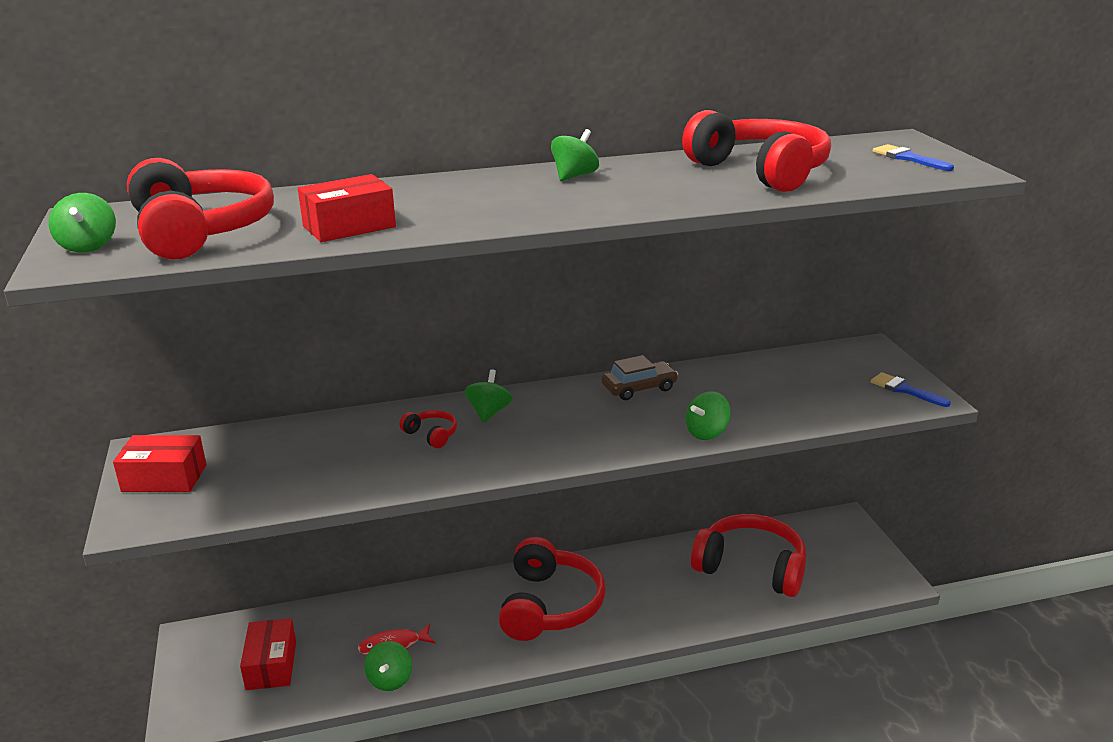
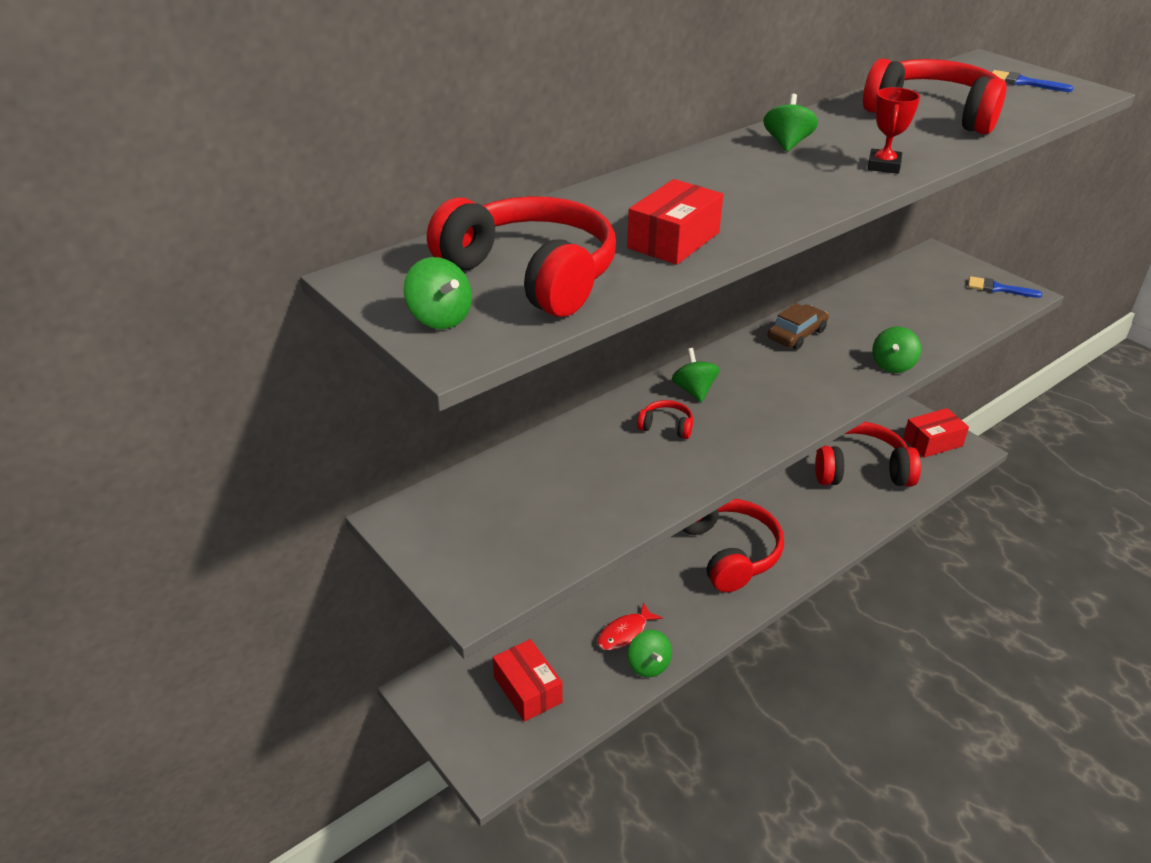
camera: 25 degrees left, 10 degrees up
red box [113,435,206,492] -> red box moved to [903,408,969,458]
none -> red trophy [867,87,920,174]

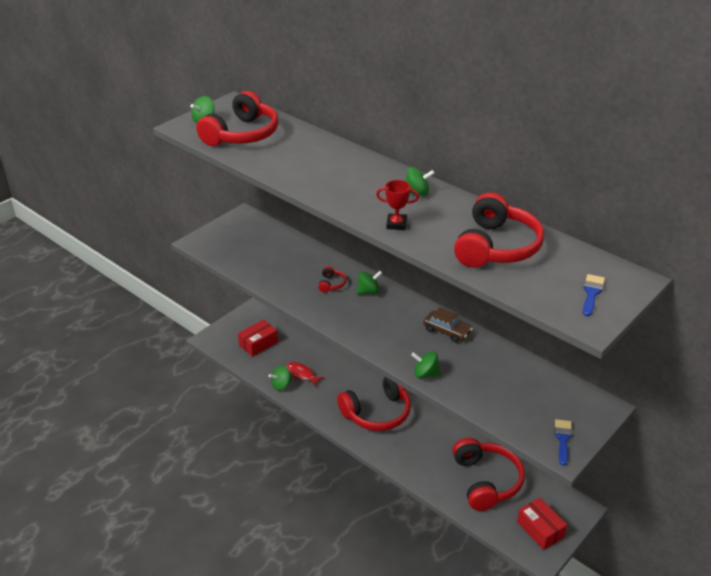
camera: 80 degrees right, 0 degrees up
red box [627,179,723,265] -> none

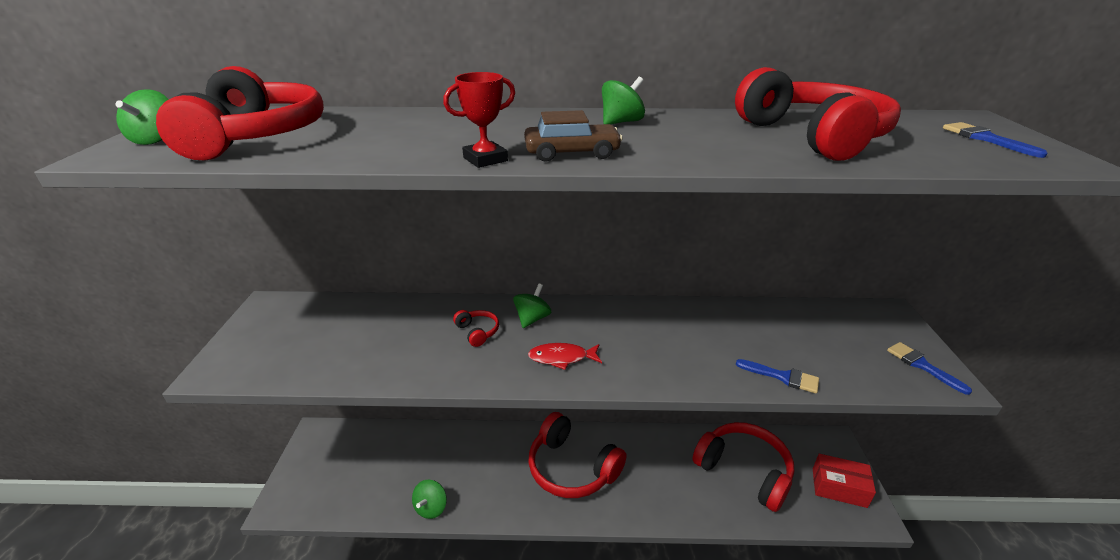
camera: 40 degrees left, 5 degrees down
red box [238,319,278,357] -> none
red fish [286,362,324,386] -> red fish moved to [528,343,602,370]
red headphones [337,377,411,431] -> red headphones turned 105 degrees clockwise [528,412,627,498]
red trophy [376,180,419,230] -> red trophy moved to [443,72,515,168]
green spinning top [411,351,440,378] -> none
brown car [423,307,473,343] -> brown car moved to [524,110,623,162]
none -> blue brush [736,359,819,394]

